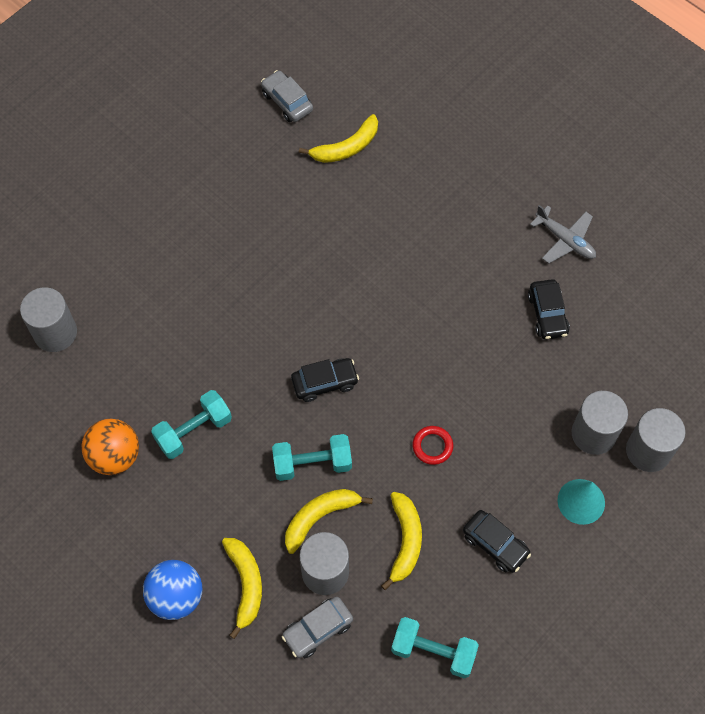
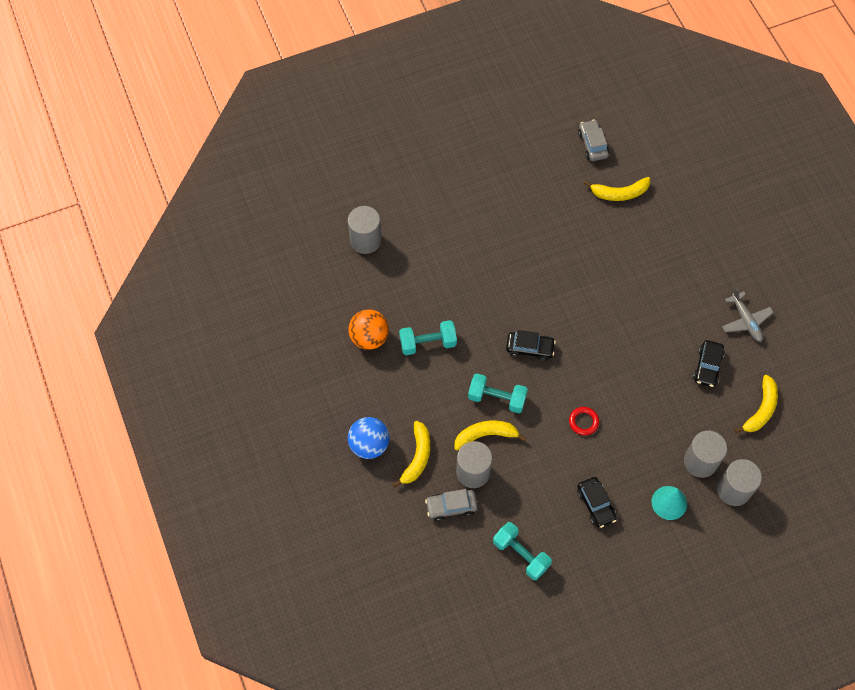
camera: 25 degrees right, 0 degrees up
yellow banana [381,492,422,590] -> yellow banana moved to [734,375,778,433]

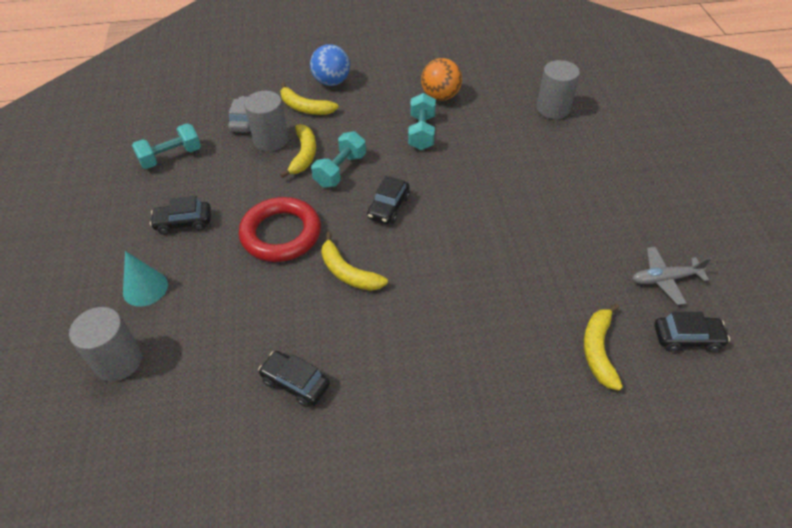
camera: 105 degrees right, 15 degrees down
red ring [569,407,599,435] -> red ring [239,197,321,262], size x2.25
grey car [578,119,609,161] -> black car [654,312,730,352]
grey cylinder [684,431,727,478] -> none
grey plane [722,288,773,342] -> grey plane moved to [632,247,711,305]
yellow banana [734,375,778,433] -> yellow banana moved to [321,232,388,291]

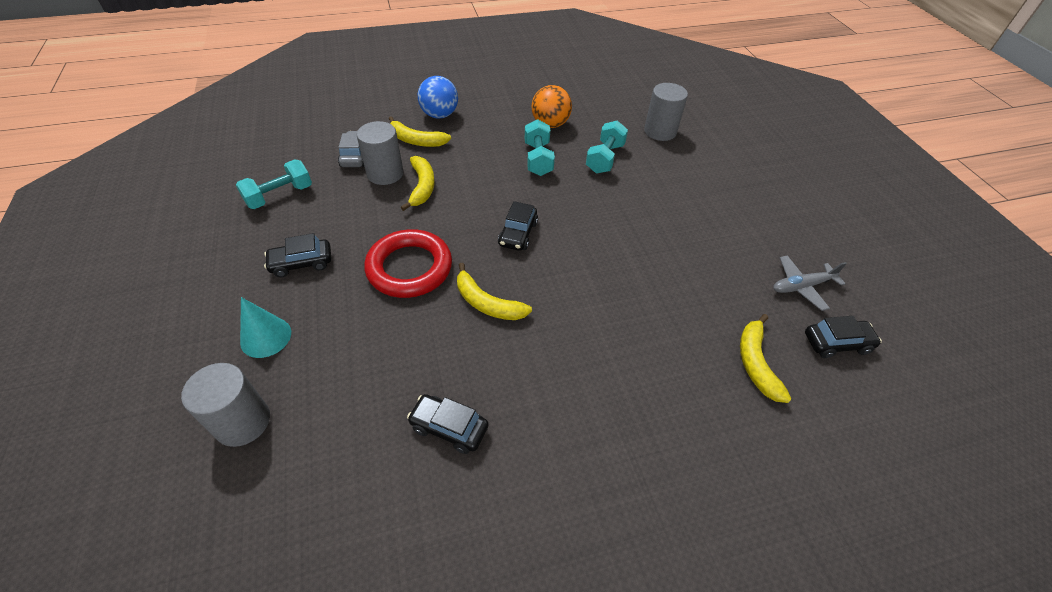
camera: 10 degrees left, 0 degrees up
turquoise dumbbell [311,131,366,187] -> turquoise dumbbell moved to [586,120,628,174]

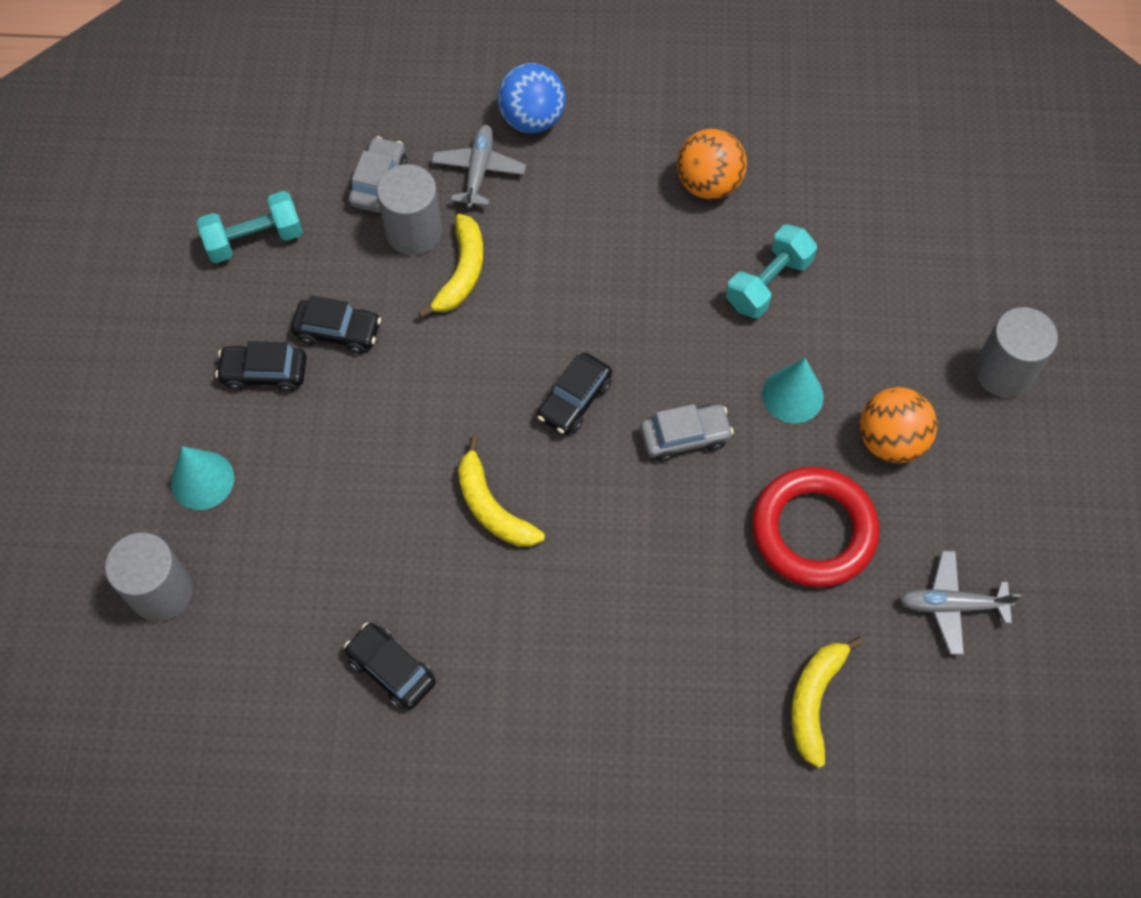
camera: 20 degrees right, 15 degrees up
red ring [364,229,452,298] -> red ring moved to [752,467,879,587]
yellow banana [389,116,451,147] -> grey plane [431,125,526,208]
turquoise dumbbell [525,119,555,176] -> none
grey cylinder [644,83,688,141] -> grey cylinder moved to [975,307,1058,397]
black car [805,316,882,358] -> black car moved to [291,295,381,354]
none -> grey car [640,404,734,462]
none -> turquoise cone [762,358,824,424]
none -> orange ball [860,387,937,463]

